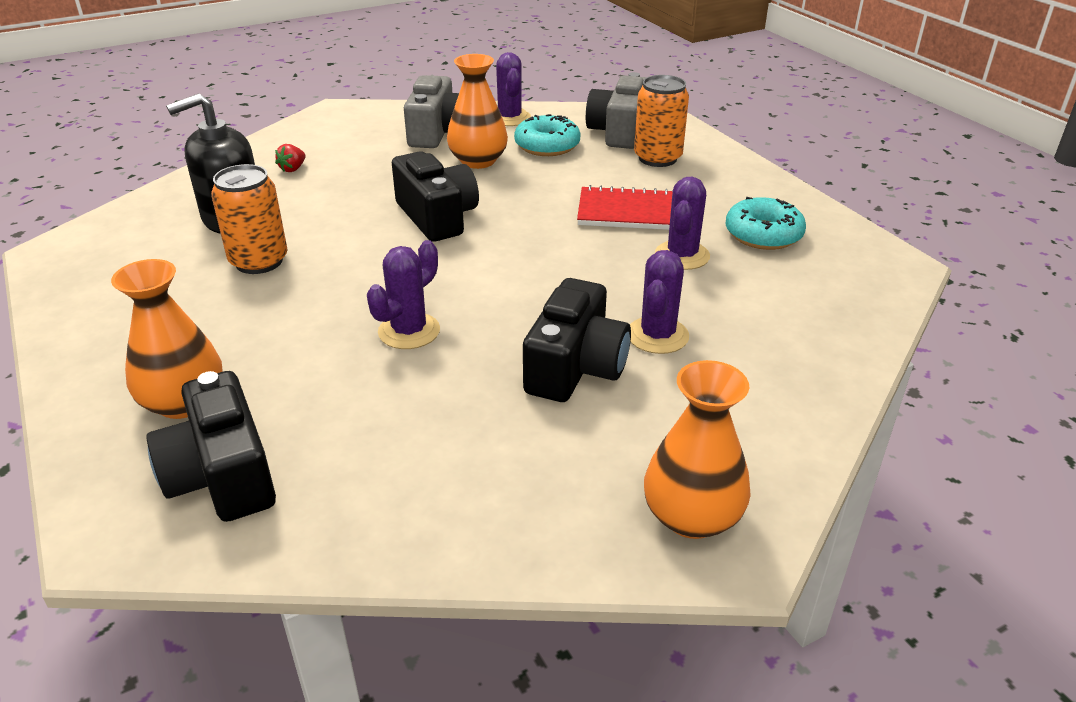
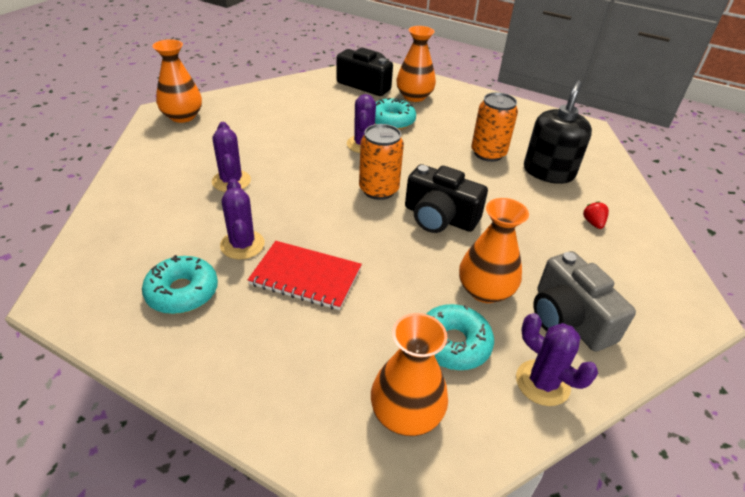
camera: 145 degrees right, 5 degrees up
black camera [523,278,631,402] -> none
red notebook [577,185,673,230] -> red notebook turned 45 degrees clockwise [248,241,362,310]
grey camera [586,72,646,149] -> orange vase [371,313,448,436]
orange can [634,75,689,167] -> orange can moved to [359,124,404,200]
none -> turquoise donut [375,98,416,130]

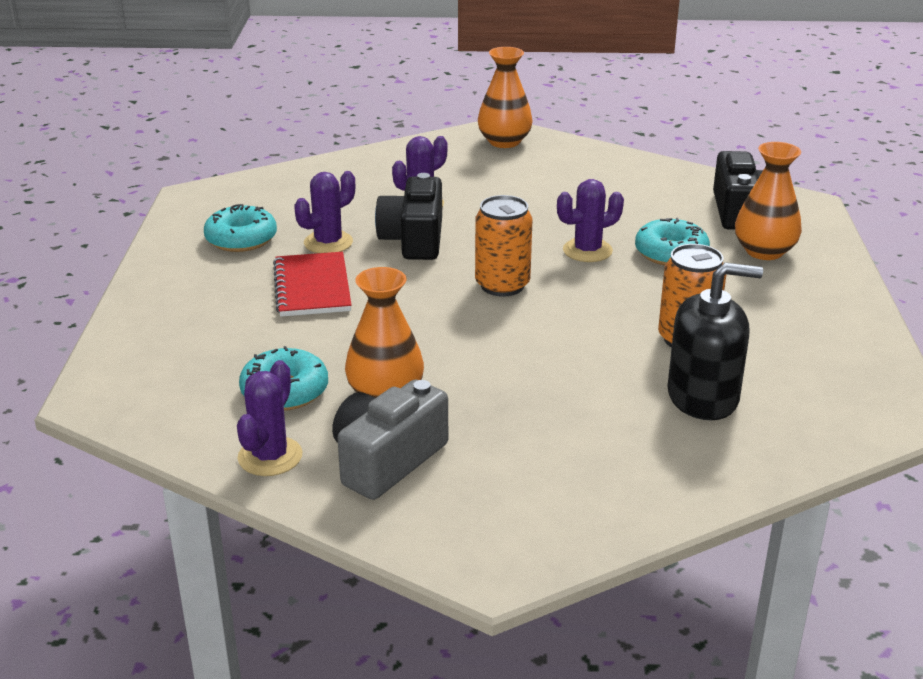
camera: 65 degrees right, 10 degrees down
orange vase [371,313,448,436] -> none
black camera [405,164,488,233] -> black camera moved to [375,173,442,260]
red strawberry [583,201,609,229] -> none

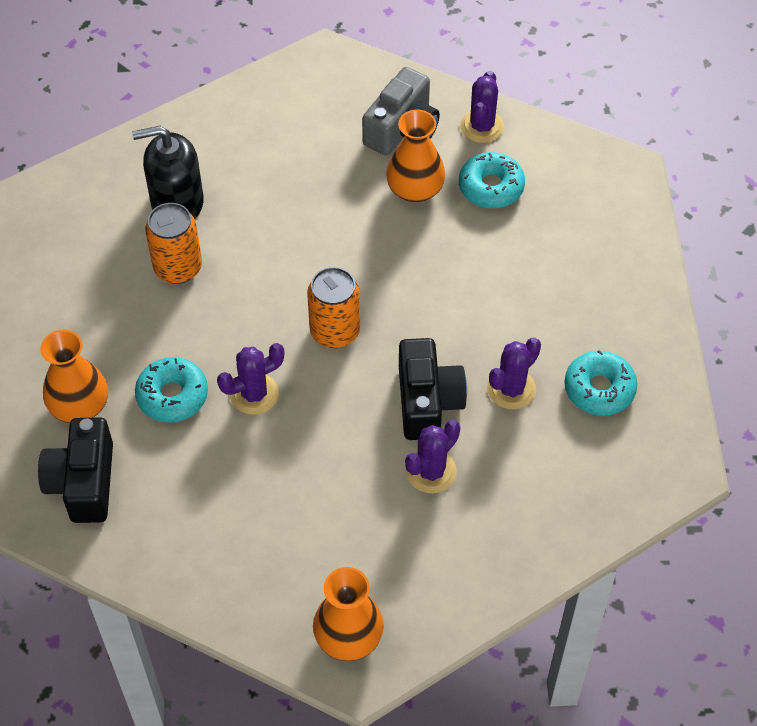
camera: 175 degrees right, 25 degrees up
red notebook [273,252,352,317] -> none

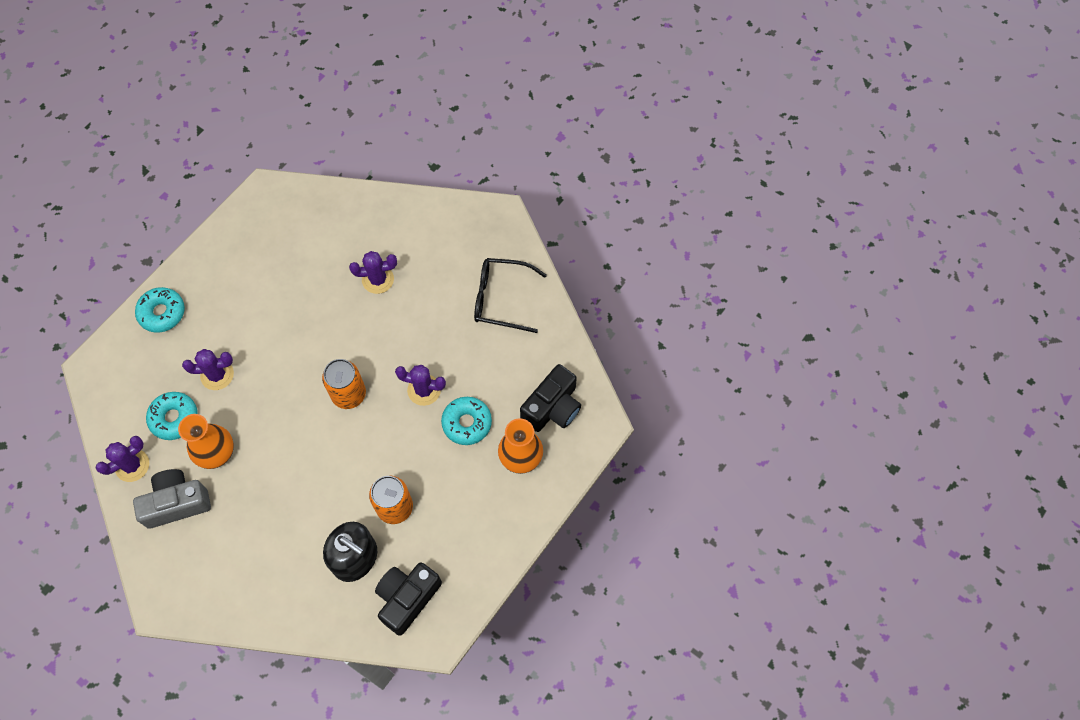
camera: 140 degrees left, 10 degrees up
orange vase [313,567,384,661] -> none
black camera [399,338,467,440] -> black camera moved to [375,562,442,636]
purple cactus [487,337,541,410] -> purple cactus moved to [182,349,234,390]
turquoise donut [564,350,637,416] -> turquoise donut moved to [135,287,185,333]
none -> black glasses [474,258,547,333]

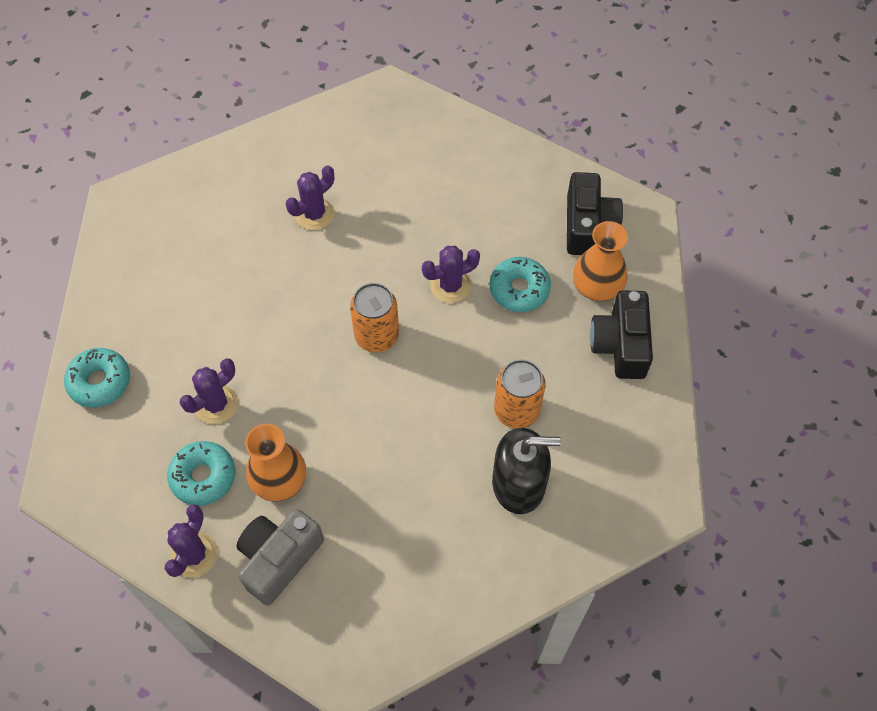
camera: 35 degrees left, 5 degrees down
black camera [375,562,442,636] -> black camera moved to [590,290,653,379]
black glasses [474,258,547,333] -> none

